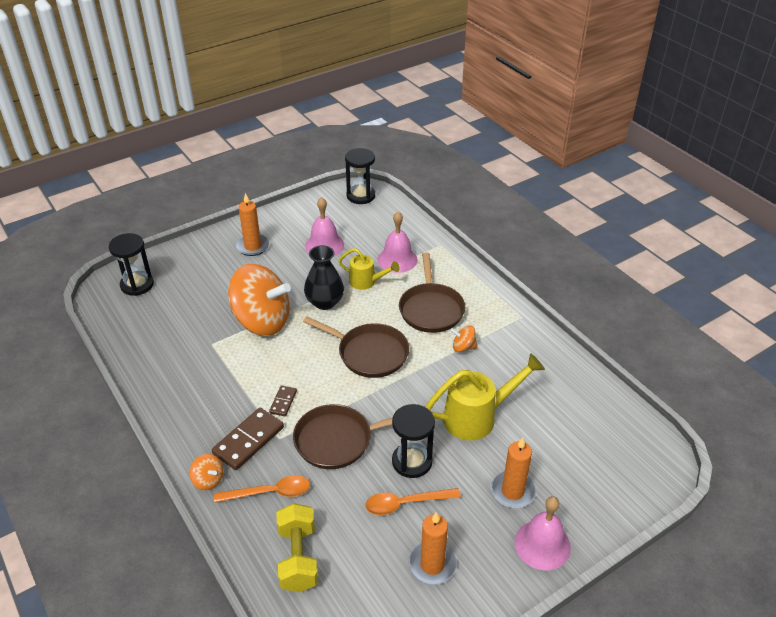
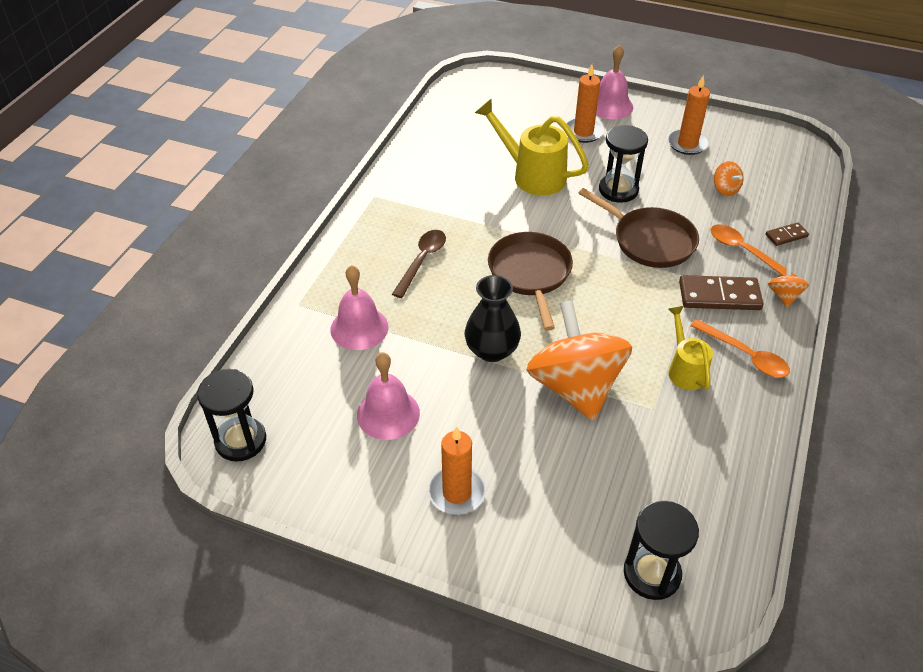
camera: 125 degrees left, 5 degrees up
brown domino [269,385,297,416] -> brown domino moved to [765,222,809,246]
yellow dumbbell [276,503,318,592] -> none
yellow watering can [339,248,400,290] -> yellow watering can moved to [668,306,713,390]
orange spoon [365,488,461,515] -> orange spoon moved to [691,319,790,378]
brown pan [399,252,465,333] -> brown spoon [392,230,446,298]
orange spinning top [450,325,478,352] -> orange spinning top moved to [714,161,744,196]

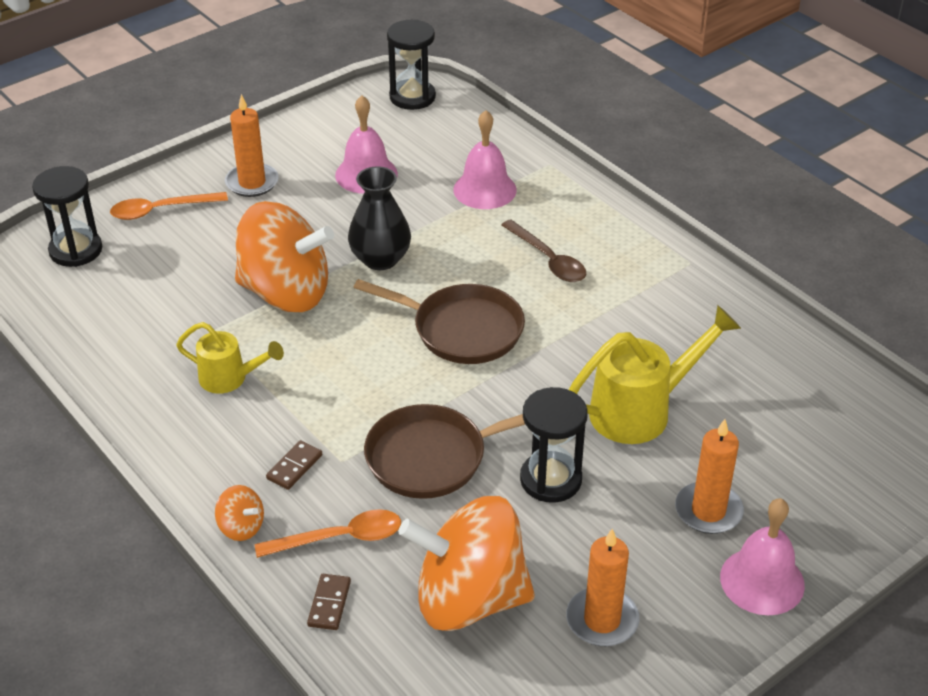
camera: 120 degrees right, 5 degrees down
brown domino [679,275,763,310] -> brown domino [266,440,322,490], size x0.53
orange spoon [691,319,790,378] -> orange spoon moved to [110,192,228,220]
orange spinning top [714,161,744,196] -> orange spinning top [399,496,535,631], size x2.48

